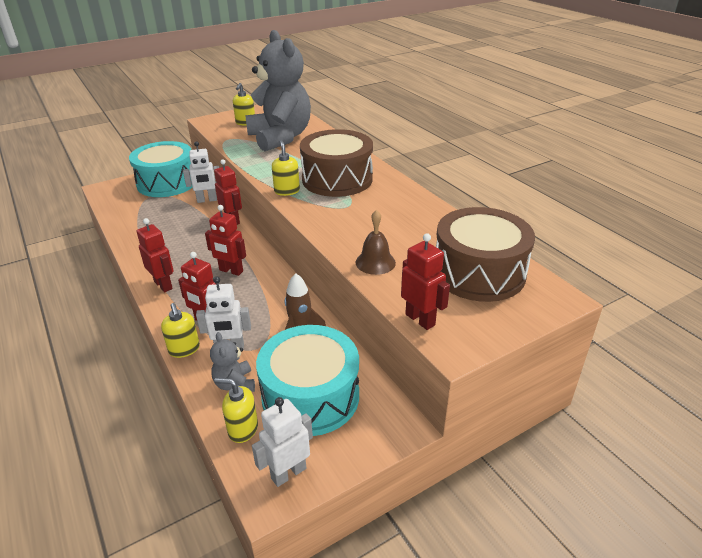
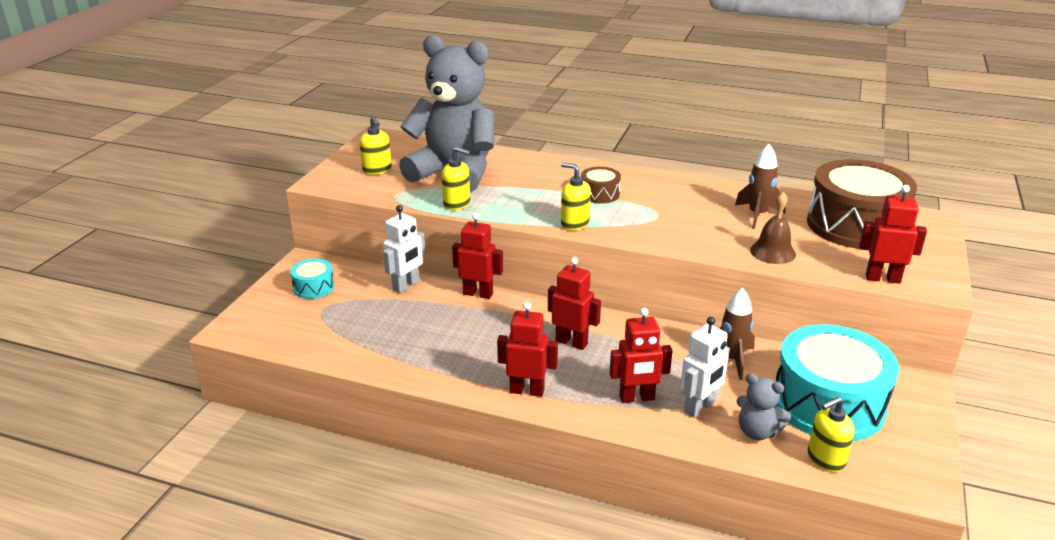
camera: 40 degrees left, 5 degrees down
turquoise drum [129,141,193,197] -> turquoise drum [290,259,334,299], size x0.45
yellow soap dispenser [161,303,200,358] -> yellow soap dispenser moved to [442,147,470,210]
red robot [205,205,246,276] -> red robot turned 135 degrees counterclockwise [548,257,601,350]
white robot [252,397,313,487] -> none
brown drum [300,129,373,197] -> brown drum [581,167,621,204], size x0.45
none -> brown rocket [735,144,786,229]

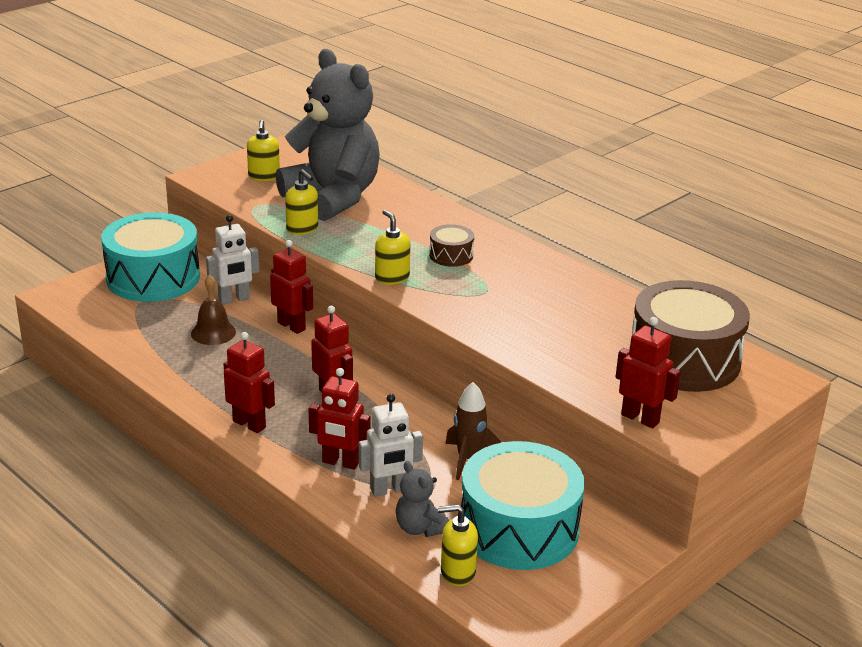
camera: 25 degrees right, 0 degrees up
turquoise drum [290,259,334,299] -> turquoise drum [101,212,200,302], size x2.24
brown rocket [735,144,786,229] -> none
brown bell [750,192,796,264] -> brown bell moved to [191,274,236,345]

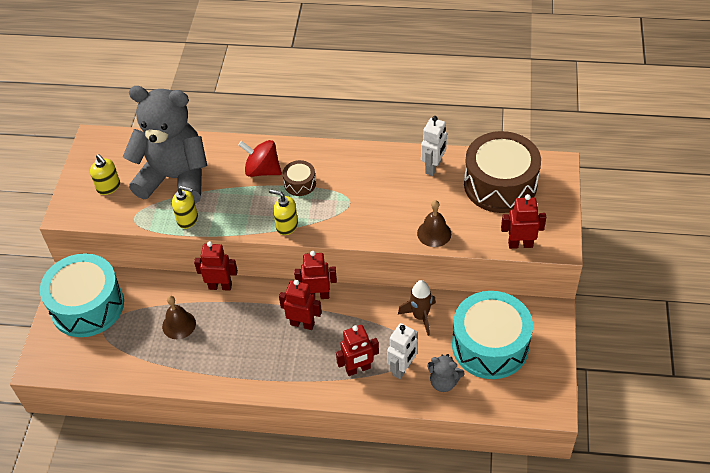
camera: 35 degrees left, 20 degrees up
white robot [206,215,259,305] -> white robot moved to [421,116,447,176]
red robot [224,332,275,433] -> red robot moved to [294,251,337,299]
yellow soap dispenser [438,504,478,586] -> none
none -> red spinning top [238,140,282,177]
none -> brown bell [417,200,451,247]

